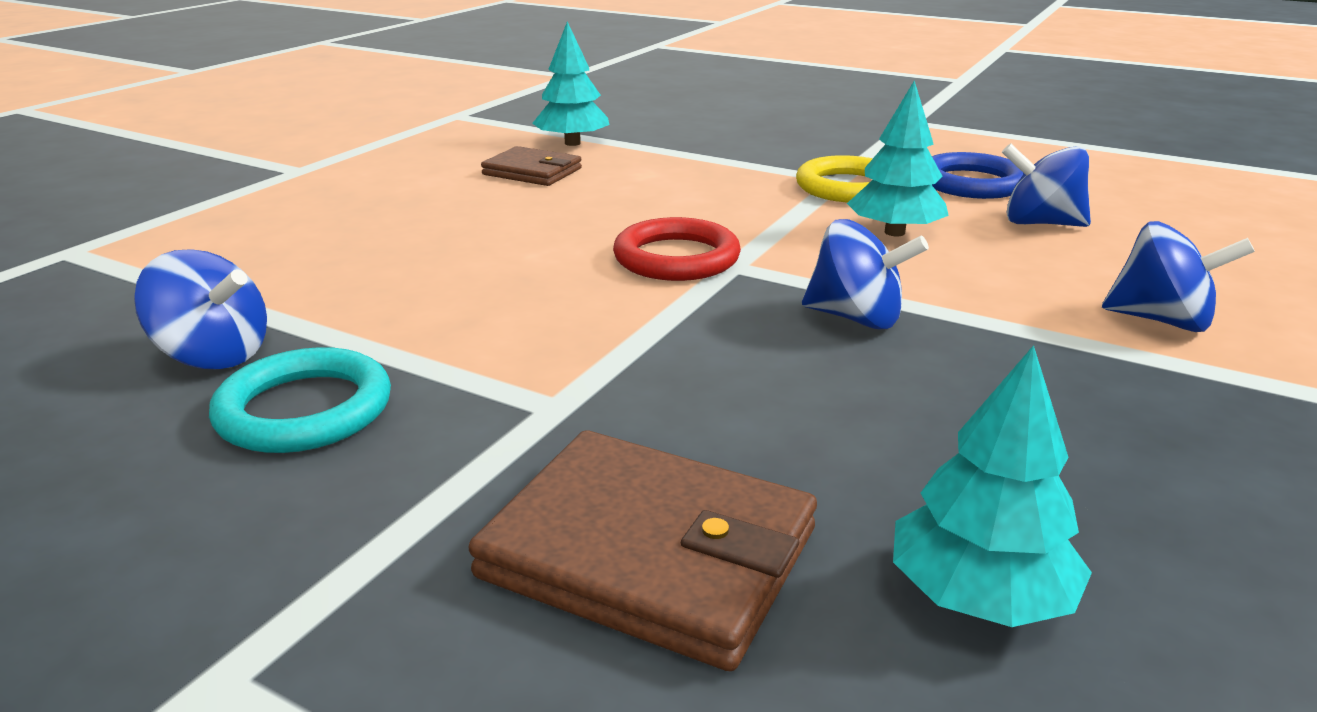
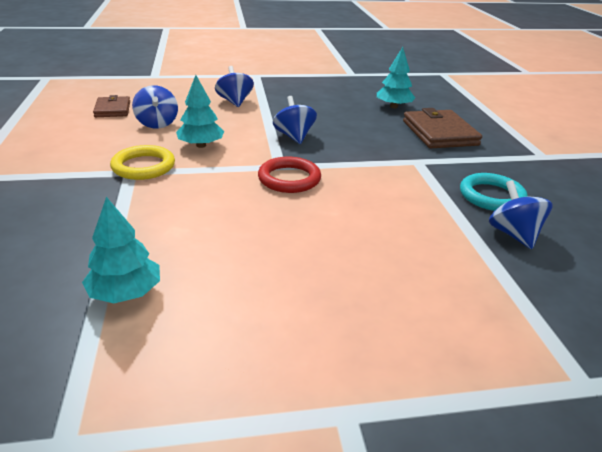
camera: 130 degrees left, 5 degrees up
brown wallet [481,146,582,186] -> brown wallet moved to [93,95,130,117]
blue ring [931,152,1024,199] -> none

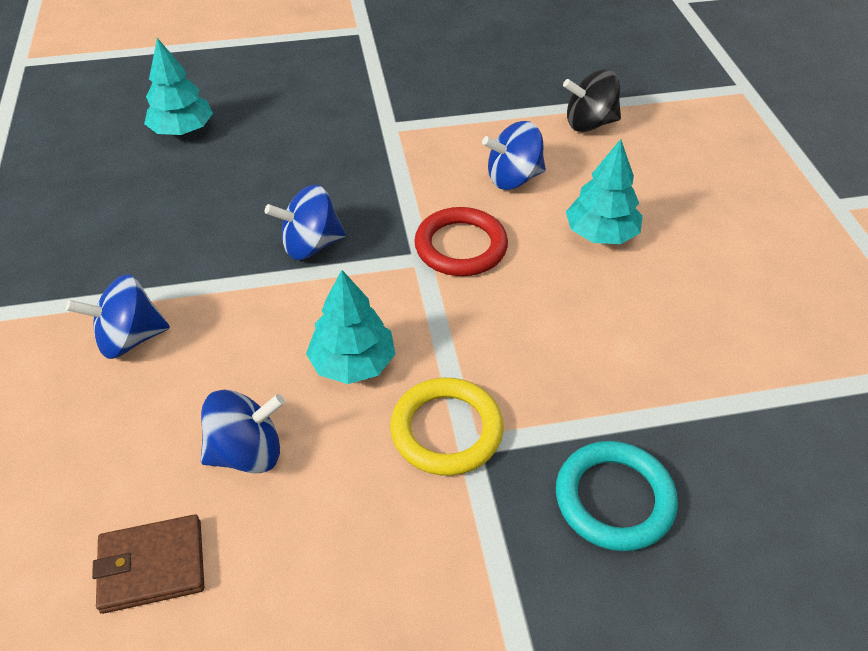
camera: 90 degrees left, 15 degrees up
turquoise tree [82,197,160,303] -> turquoise tree moved to [566,139,643,244]
brown wallet [403,108,482,148] -> none
turquoise ring [460,173,528,211] -> turquoise ring moved to [556,441,678,551]
blue spinning top [489,180,553,249] -> blue spinning top moved to [482,121,546,190]
none -> black spinning top [563,69,621,132]

